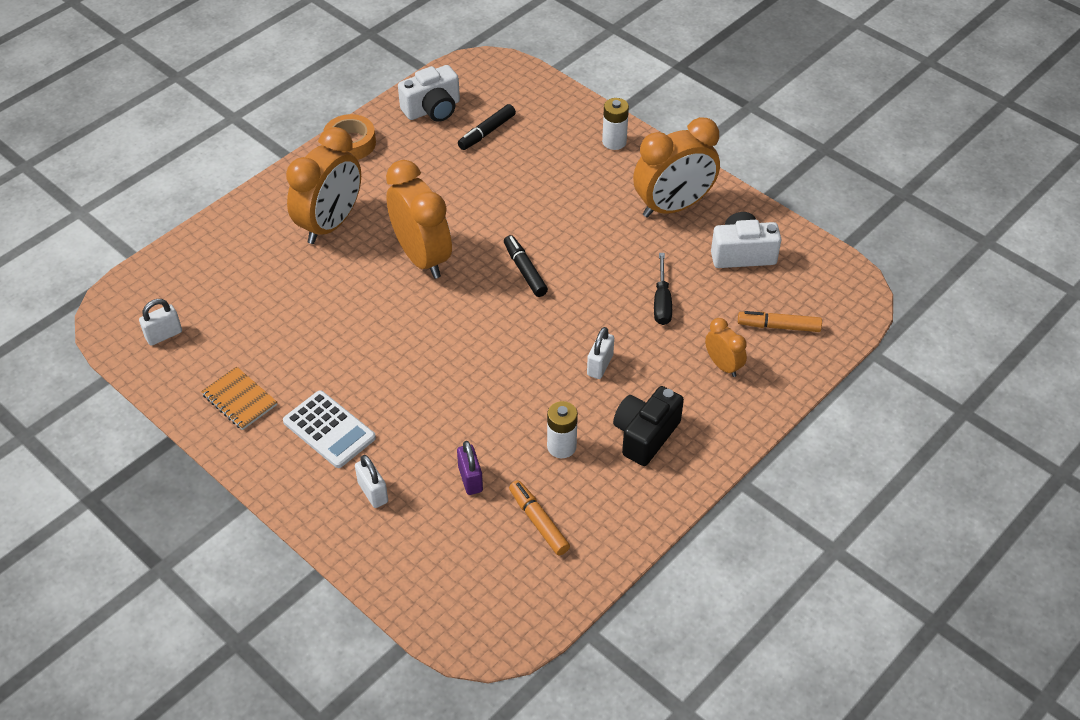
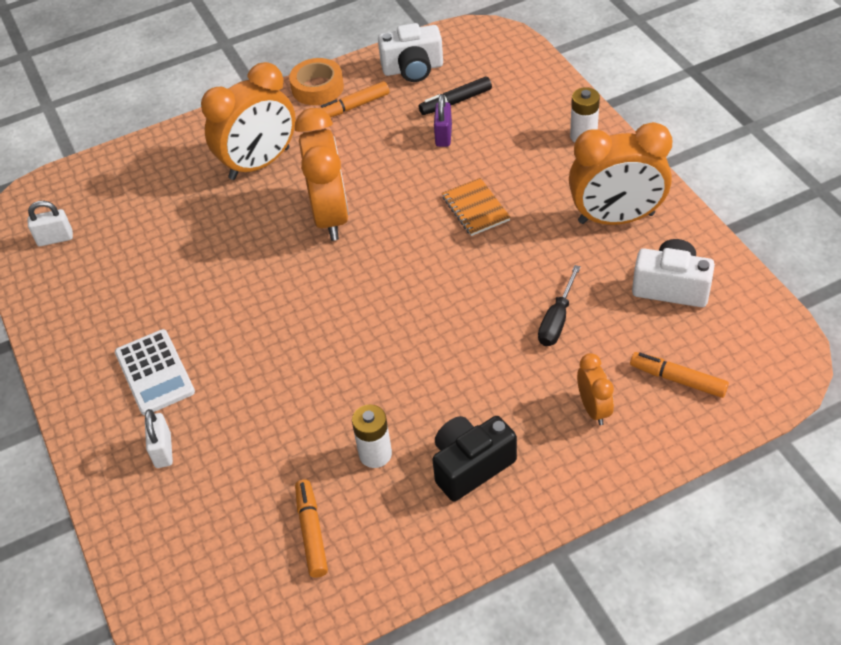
camera: 25 degrees right, 0 degrees up
orange notebook [201,366,277,430] -> orange notebook moved to [442,178,511,236]
purple padlock [457,441,483,495] -> purple padlock moved to [434,94,452,147]
black marker [504,235,548,297] -> none
white padlock [587,327,614,379] -> none
none -> orange marker [319,81,389,117]

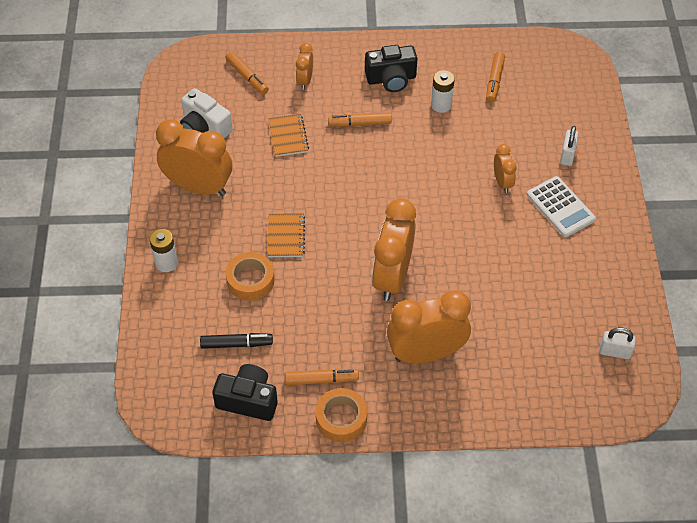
camera: 160 degrees left, 5 degrees up
white calculator [115,329,195,415] -> white calculator turned 150 degrees clockwise [527,176,596,237]
white camera [378,23,443,82] -> black camera [212,364,278,421]
purple padlock [434,94,452,147] -> none
black screwdriver [538,265,581,346] -> orange notebook [268,114,309,157]
none -> orange tape [226,252,275,301]
none -> orange marker [328,112,392,127]
none -> orange clock [494,144,517,193]

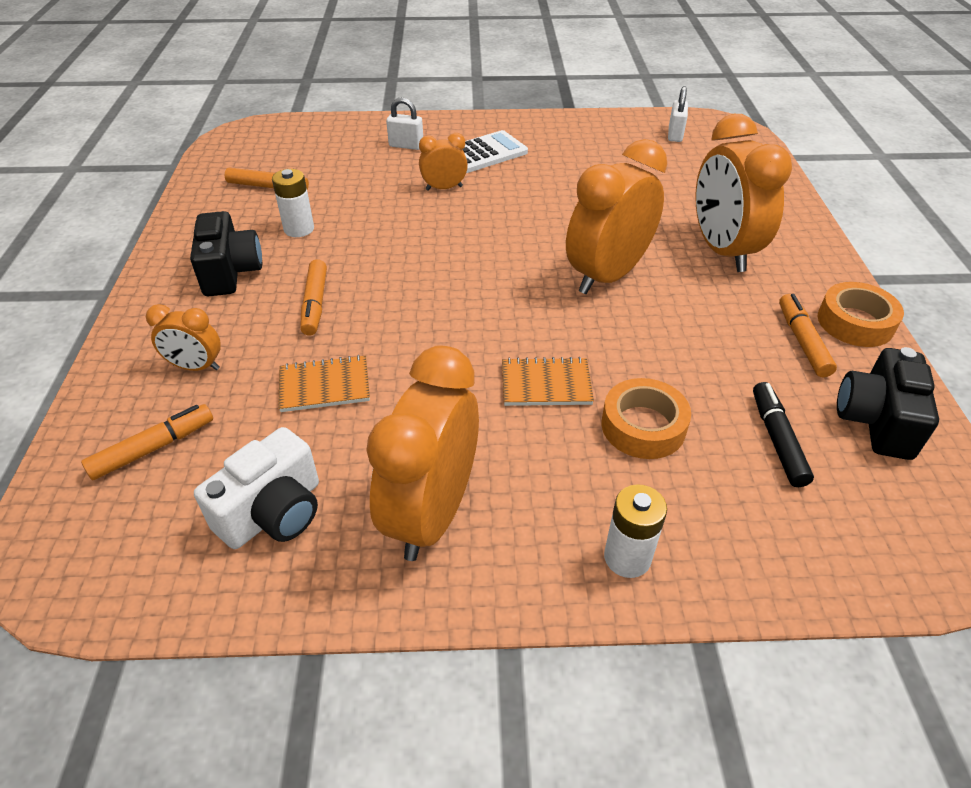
camera: 90 degrees left, 10 degrees down
orange clock [372,198,416,301] -> orange clock turned 120 degrees clockwise [566,139,667,294]

